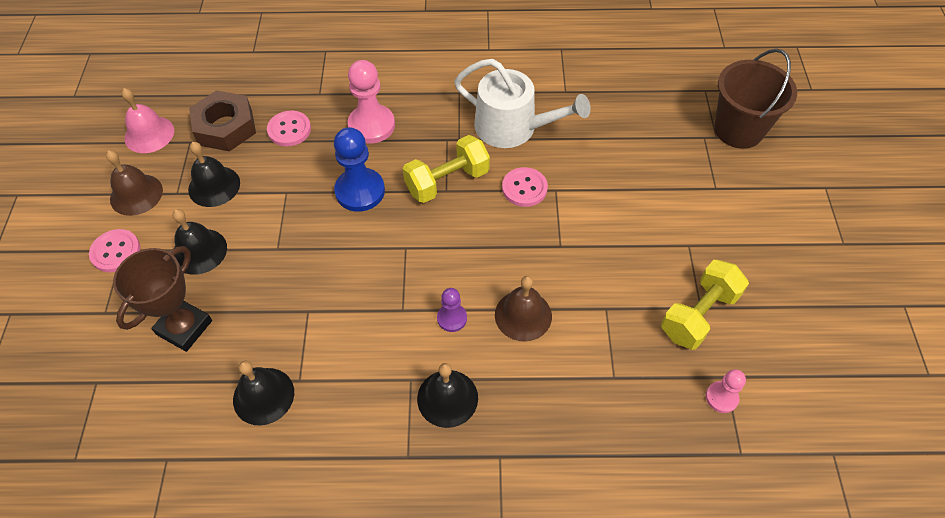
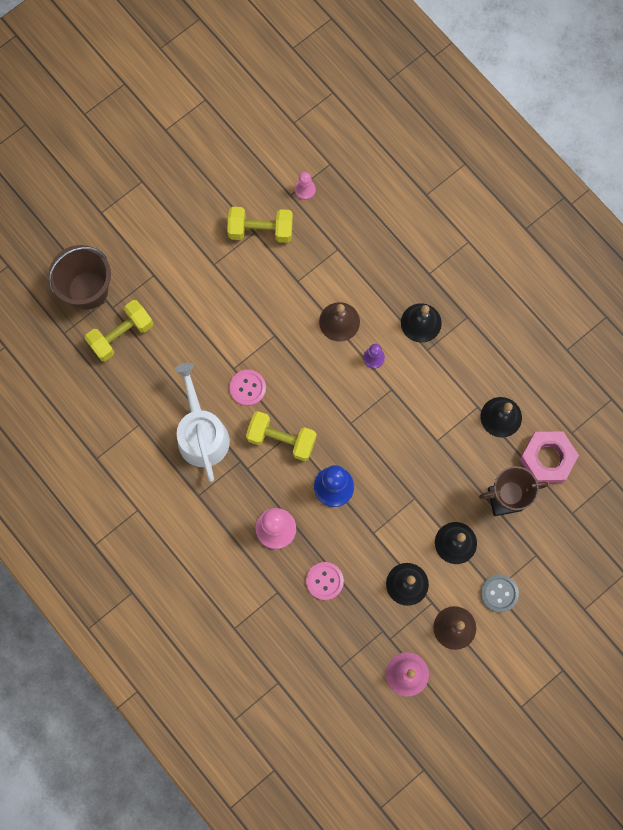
camera: 130 degrees left, 20 degrees up
pink button [89,229,140,272] -> grey button [481,574,519,613]
brown nut [189,90,256,152] -> none
none -> yellow dumbbell [85,300,153,361]
none -> pink nut [520,431,579,483]

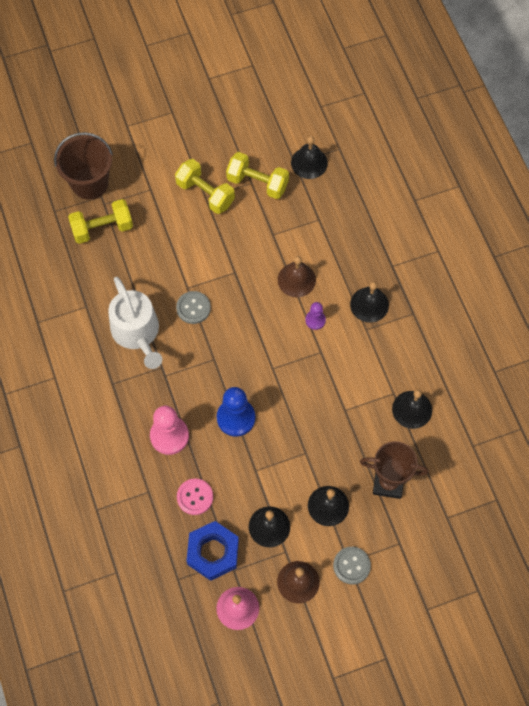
camera: 20 degrees right, 10 degrees down
white watering can [175,363,230,482] -> white watering can turned 150 degrees clockwise [108,277,162,369]
pink button [230,370,266,406] -> grey button [176,291,211,324]
yellow dumbbell [246,411,316,461] -> yellow dumbbell moved to [175,159,235,214]
pink pawn [295,172,316,200] -> black bell [291,136,328,179]
pink nut [520,431,579,483] -> none
none -> blue nut [187,521,239,581]

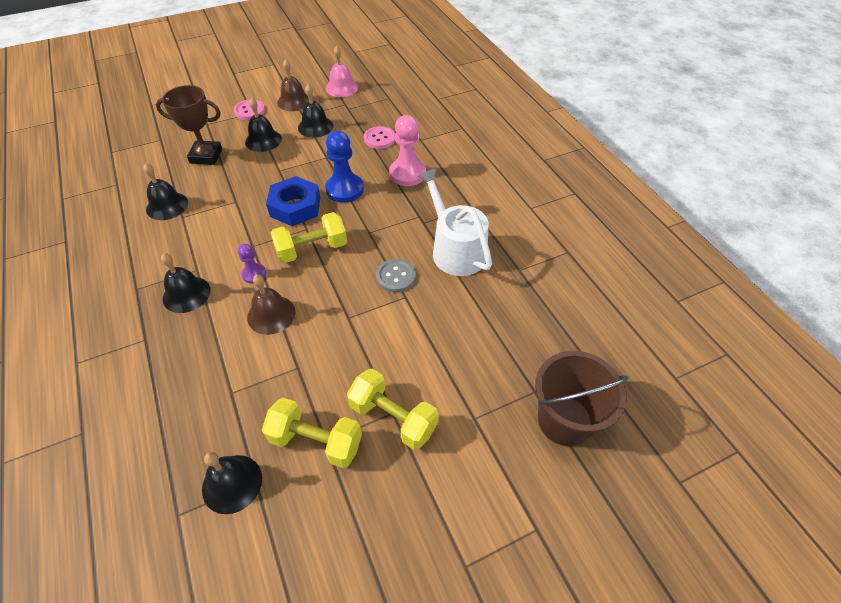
camera: 175 degrees right, 15 degrees down
yellow dumbbell [68,199,133,244] -> yellow dumbbell moved to [271,212,347,263]
blue nut [187,521,239,581] -> blue nut moved to [266,176,320,226]
grey button [333,547,371,584] -> pink button [234,99,265,120]

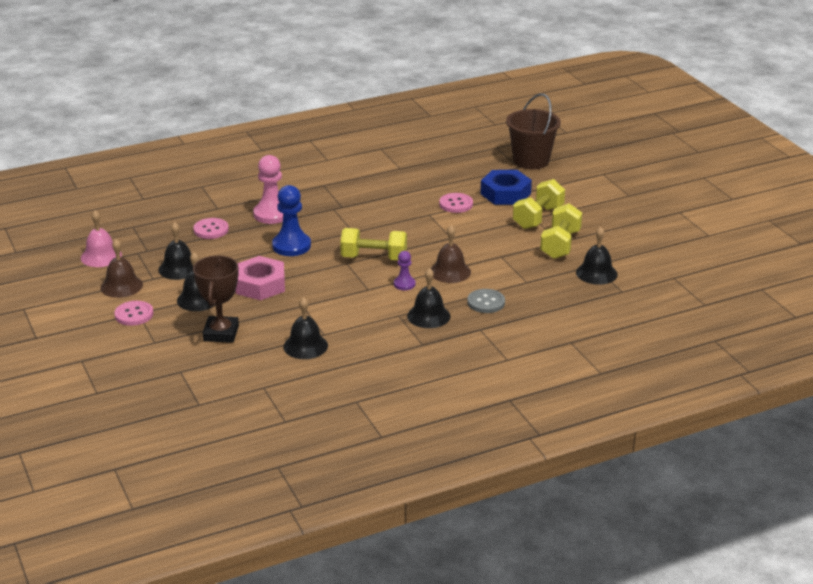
camera: 90 degrees left, 20 degrees down
blue nut [266,176,320,226] -> blue nut moved to [480,170,532,205]
yellow dumbbell [271,212,347,263] -> yellow dumbbell turned 60 degrees counterclockwise [340,228,407,260]
grey button [376,259,416,292] -> grey button moved to [467,289,505,313]
white watering can [418,168,492,276] -> none
none -> pink nut [236,256,285,300]
none -> pink button [439,193,473,213]

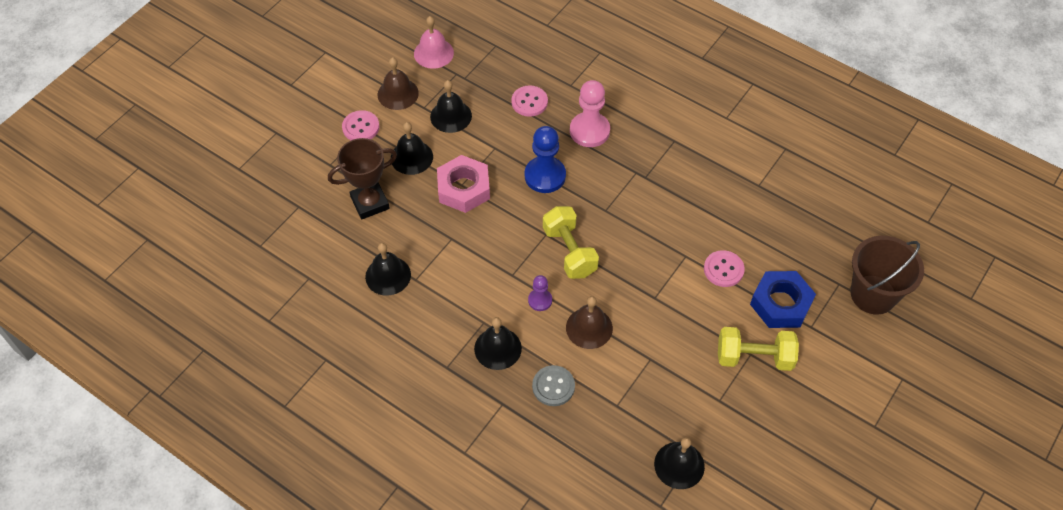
camera: 60 degrees right, 25 degrees up
yellow dumbbell [540,203,582,259] -> none

